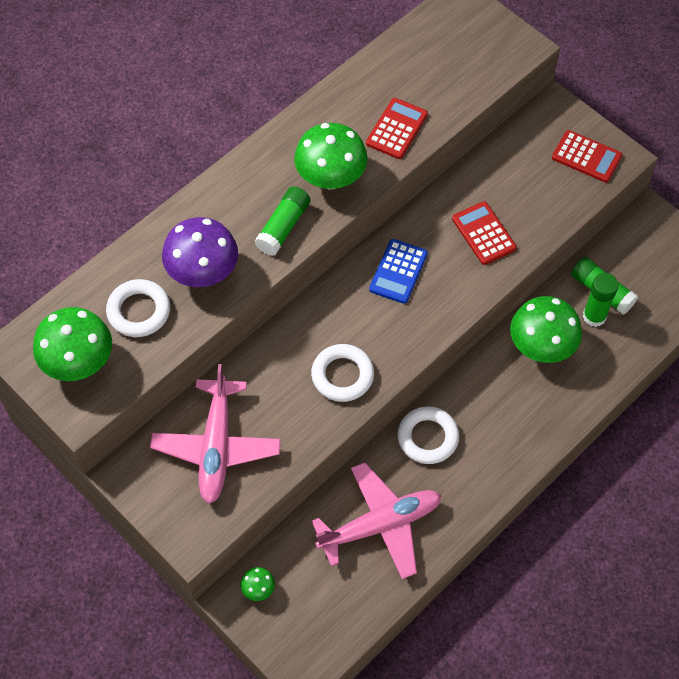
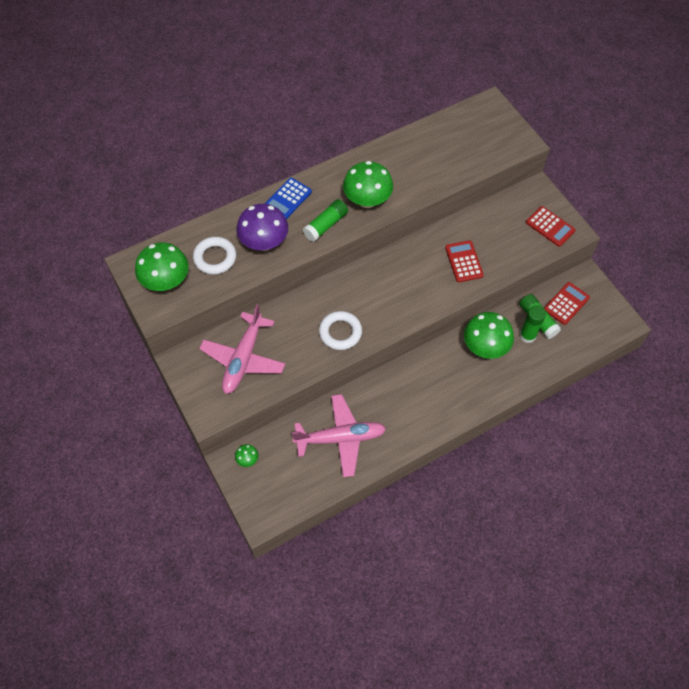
camera: 15 degrees right, 0 degrees up
red calculator [366,98,428,159] -> red calculator moved to [544,282,590,325]
blue calculator [369,239,428,304] -> blue calculator moved to [265,178,312,219]
white ring [398,406,459,464] -> none

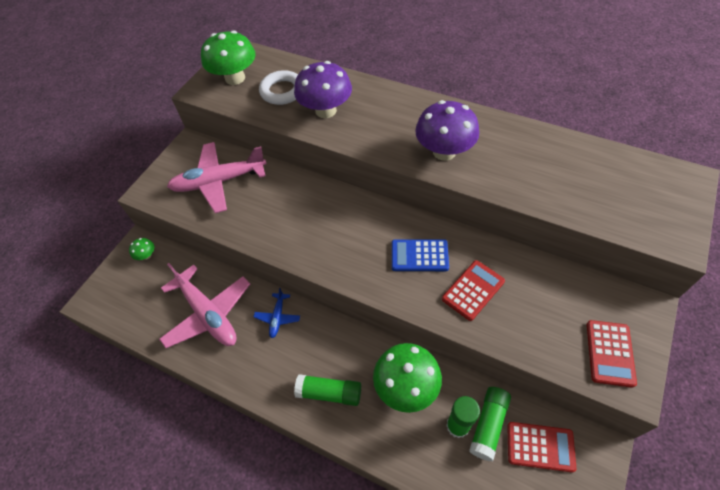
camera: 60 degrees right, 5 degrees down
blue calculator [265,178,312,219] -> blue calculator moved to [392,239,449,271]
green glue stick [303,199,348,242] -> green glue stick moved to [294,374,361,406]
white ring [319,311,362,350] -> none
green mushroom [343,161,393,208] -> purple mushroom [415,100,479,161]
none -> blue plane [254,288,300,338]

